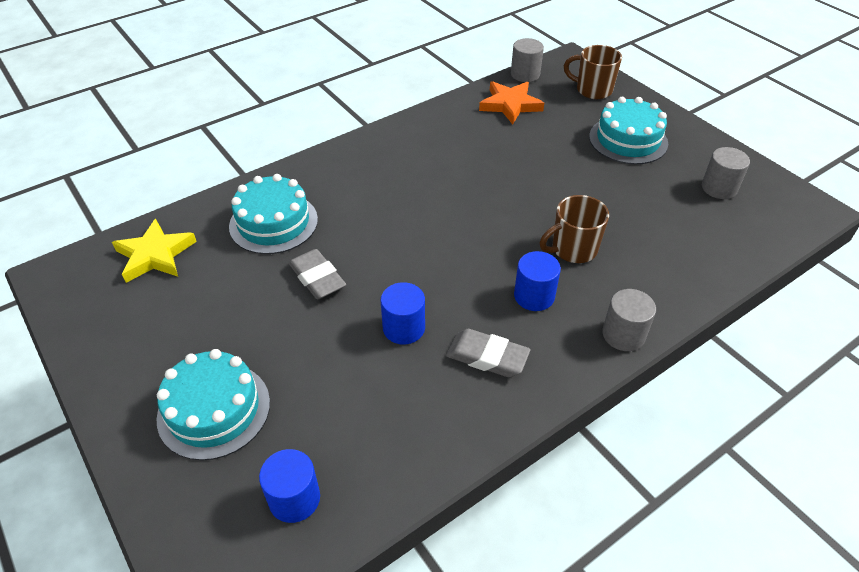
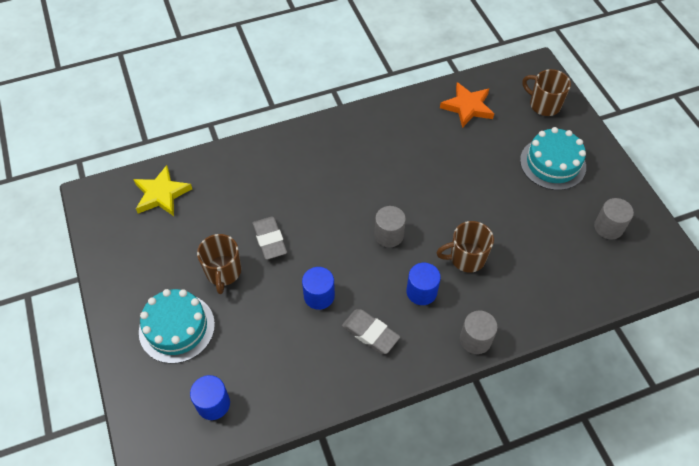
camera: 15 degrees right, 10 degrees up
turquoise cake [229,174,318,254] -> none
grey cylinder [511,38,544,82] -> grey cylinder moved to [374,206,406,248]
none -> brown mug [197,234,241,294]

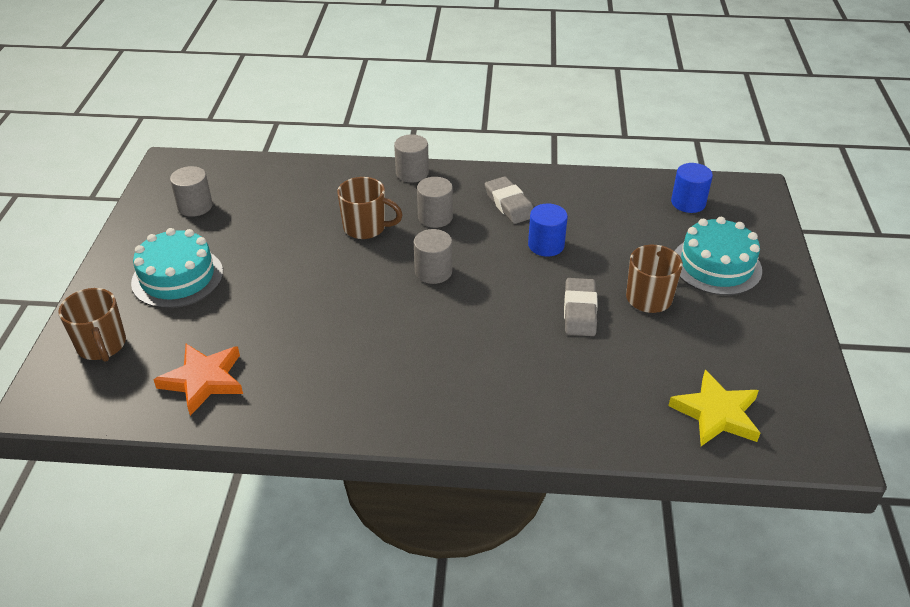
camera: 155 degrees left, 15 degrees down
blue cylinder [406,263,441,305] -> grey cylinder [417,177,453,228]

